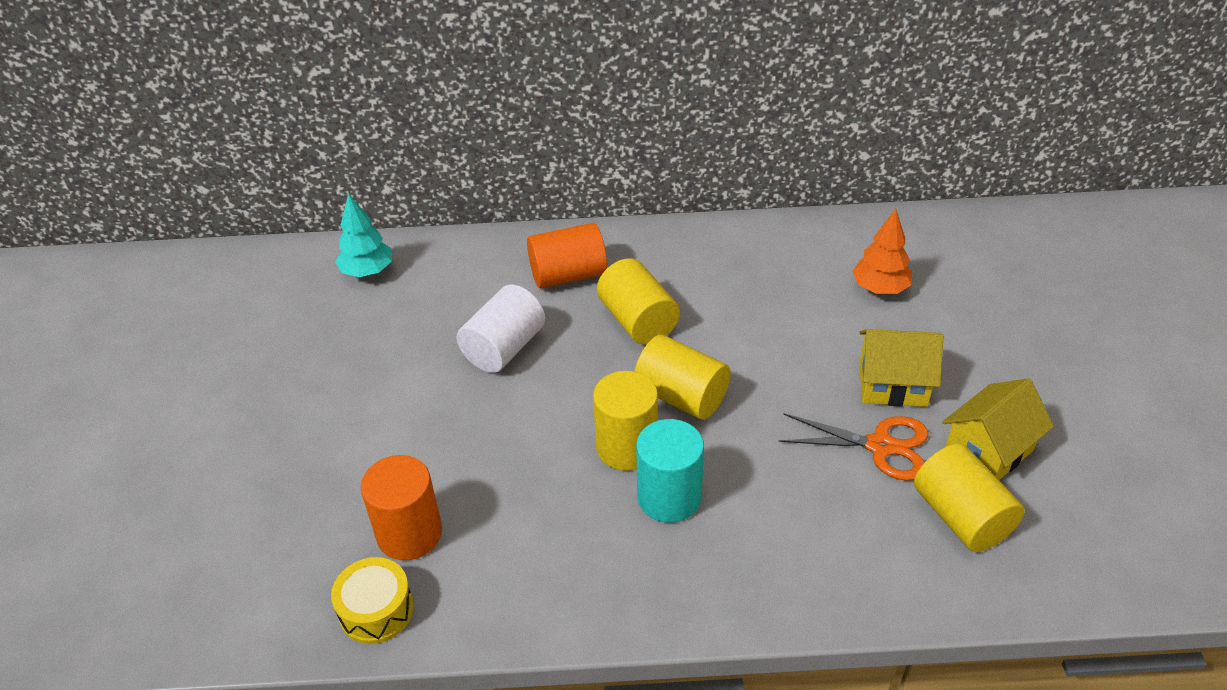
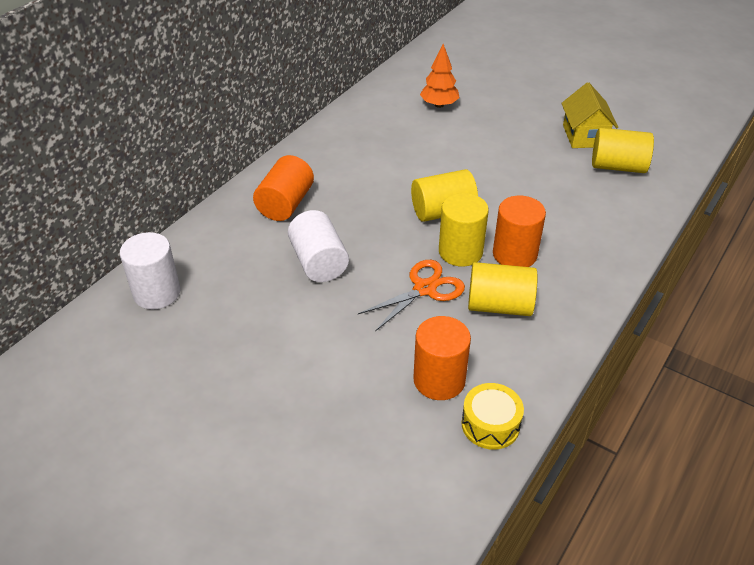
camera: 55 degrees left, 0 degrees up
turquoise tree [335,194,392,277] -> white cylinder [120,232,181,309]
yellow cylinder [597,258,680,345] -> yellow cylinder moved to [468,262,538,316]
turquoise cylinder [636,419,704,523] -> orange cylinder [493,196,546,267]
orange scissors [779,413,928,481] -> orange scissors moved to [358,260,465,331]
yellow house [859,329,944,407] -> none

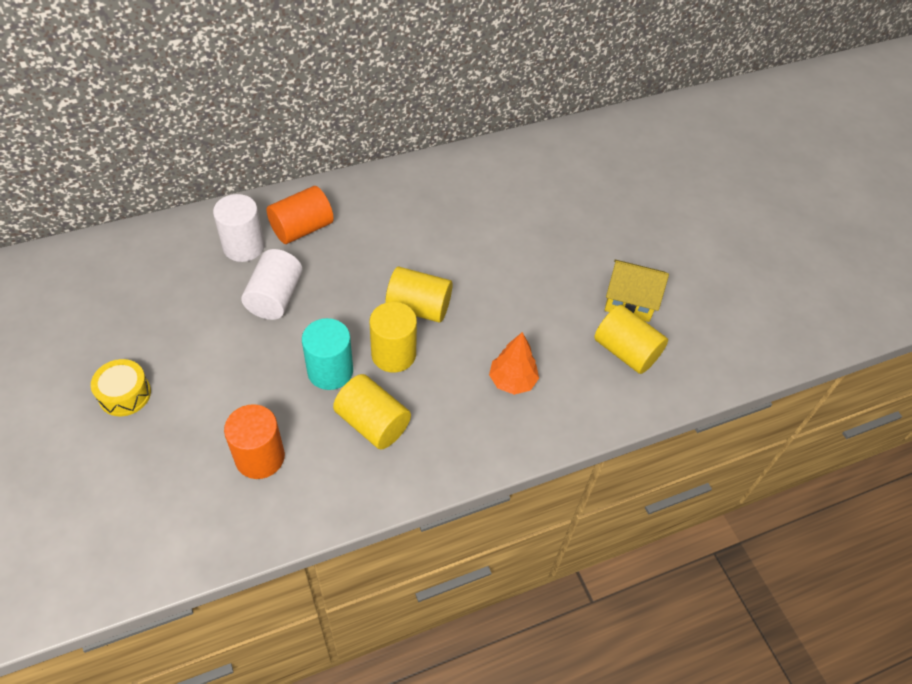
camera: 30 degrees right, 10 degrees up
white cylinder [120,232,181,309] -> white cylinder moved to [213,194,265,262]
orange scissors [358,260,465,331] -> turquoise cylinder [302,318,353,390]
orange tree [420,44,460,108] -> orange tree moved to [489,332,539,395]
yellow drum [462,383,524,450] -> yellow drum moved to [91,359,151,416]
orange cylinder [493,196,546,267] -> none
yellow house [561,82,618,148] -> yellow house turned 75 degrees clockwise [605,260,669,322]

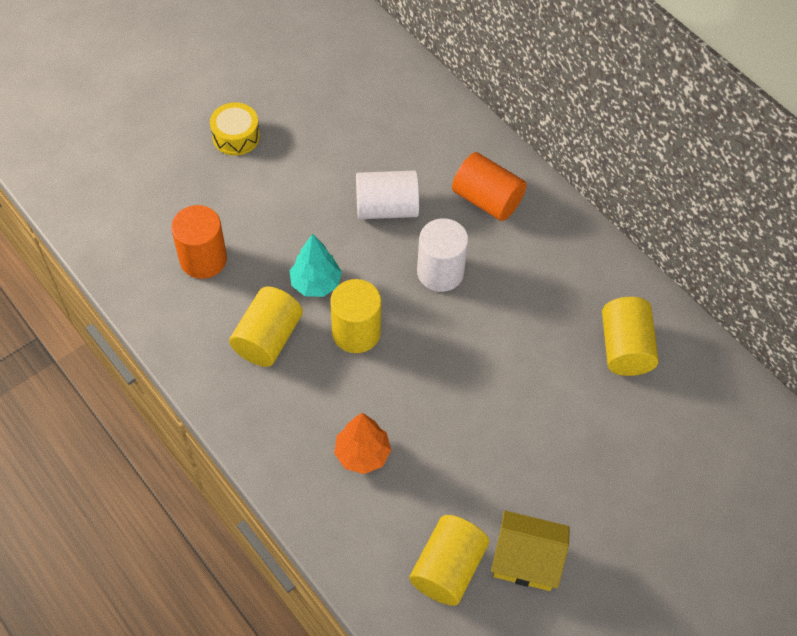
camera: 75 degrees right, 5 degrees up
white cylinder [213,194,265,262] -> white cylinder moved to [417,218,469,292]
turquoise cylinder [302,318,353,390] -> turquoise tree [289,234,342,297]
yellow cylinder [385,267,453,323] -> yellow cylinder moved to [602,297,658,376]
yellow house [605,260,669,322] -> yellow house turned 75 degrees counterclockwise [491,511,570,591]

